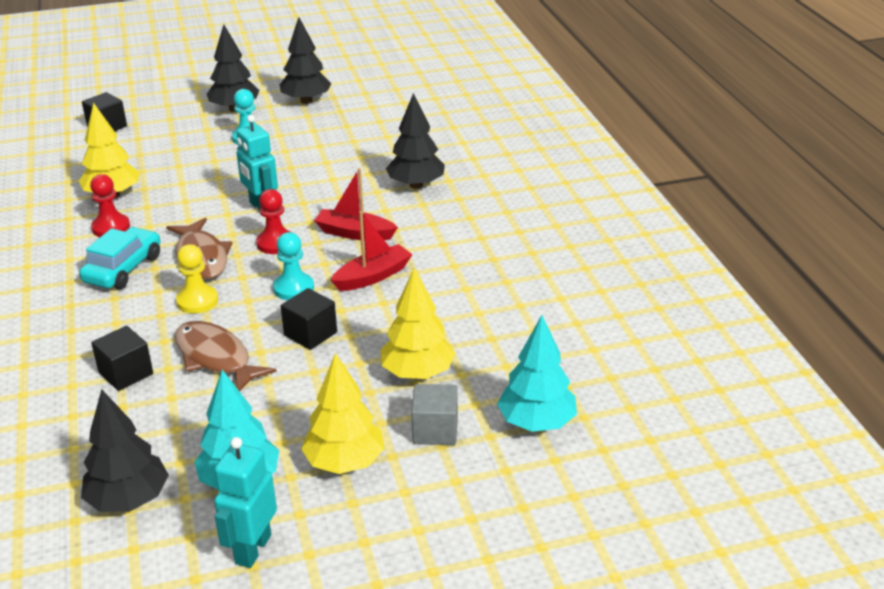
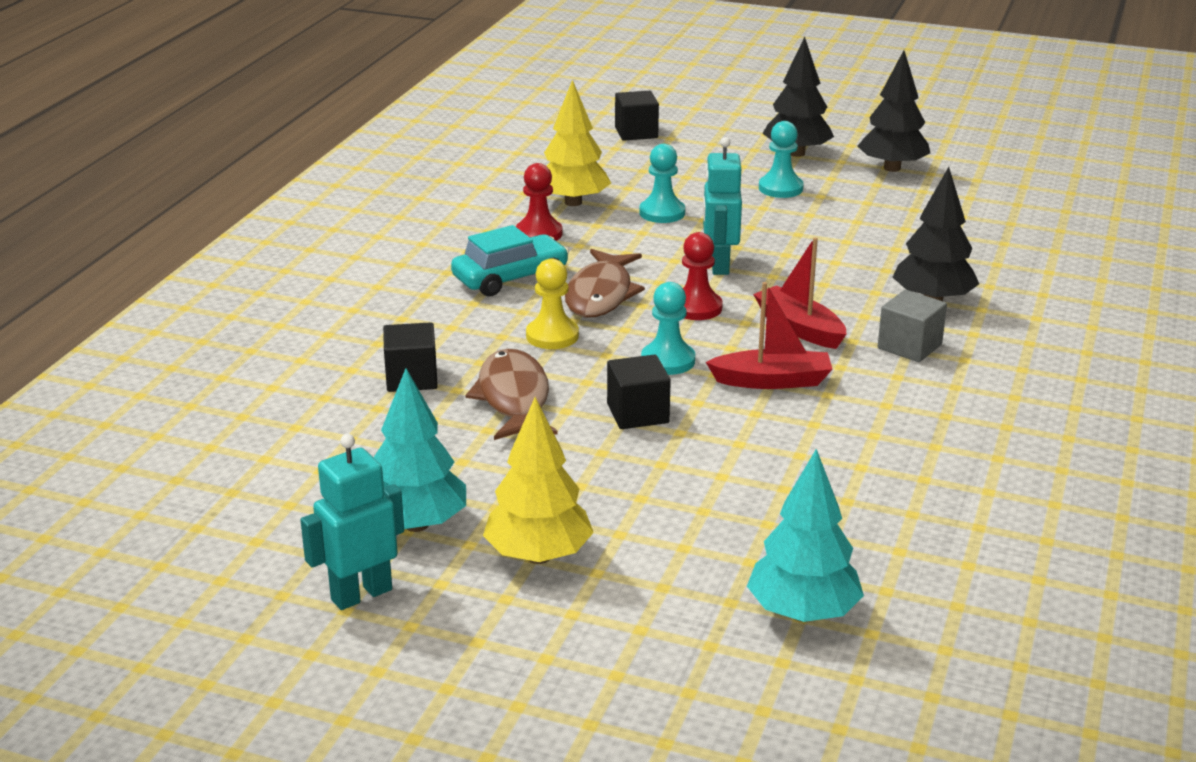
camera: 35 degrees right, 5 degrees down
black tree [81,389,169,512] -> none
yellow tree [381,268,455,379] -> none
grey cube [411,384,458,445] -> grey cube moved to [878,290,947,362]
none -> turquoise pawn [639,144,685,223]

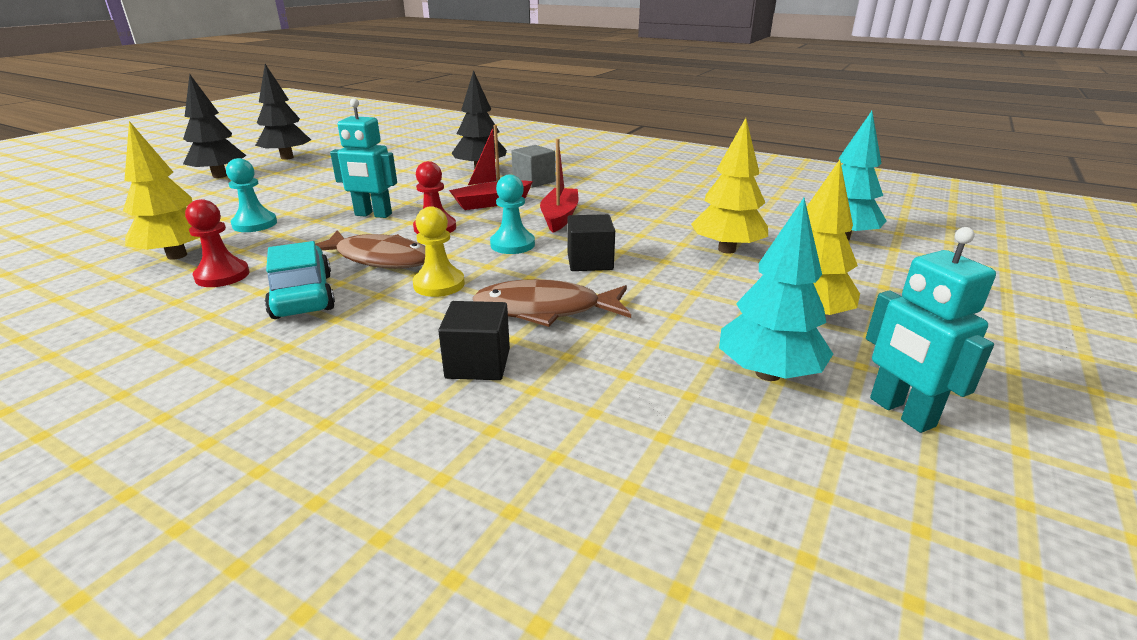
camera: 80 degrees left, 0 degrees up
black cube [615,91,659,141] -> none
turquoise pawn [759,121,804,198] -> none
none -> yellow tree [691,118,768,254]

